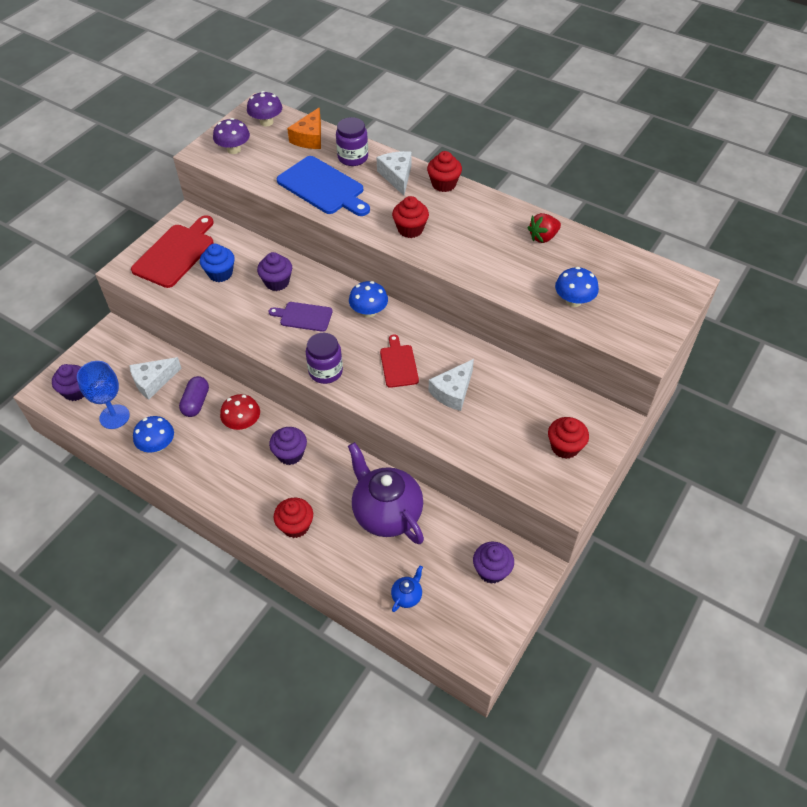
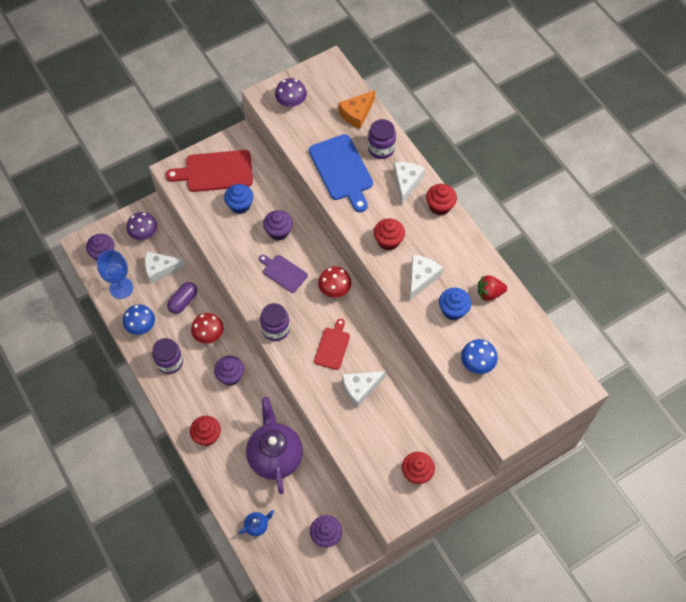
camera: 25 degrees right, 10 degrees up
red cutting board [131,215,214,288] -> red cutting board turned 150 degrees counterclockwise [166,150,253,192]
purple mushroom [247,91,282,126] -> purple mushroom moved to [126,212,157,240]
blue mushroom [349,281,388,318] -> red mushroom [318,267,351,298]
none -> purple jar [152,338,183,374]
none -> white cheese [410,255,443,300]
none -> blue cupcake [439,288,471,320]

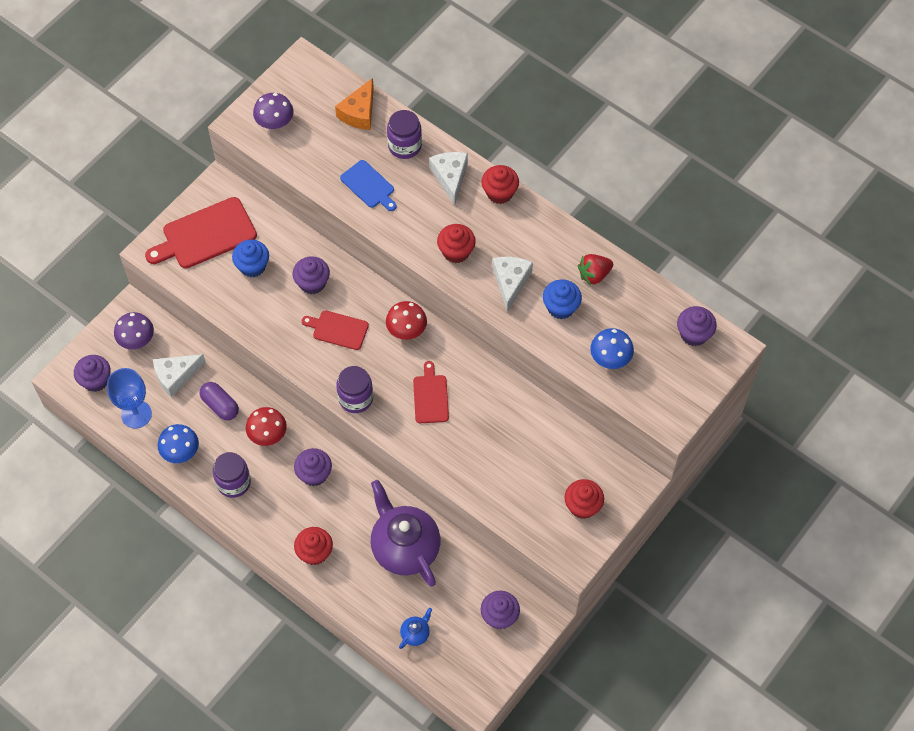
camera: 20 degrees left, 0 degrees up
purple capsule [167,282,197,314] -> purple capsule turned 60 degrees counterclockwise [200,382,239,420]
purple cutting board [259,255,308,293] -> red cutting board [302,310,369,350]
blue cutting board [309,134,373,212] -> blue cutting board [340,160,397,211], size x0.58
white cheese [342,371,386,408] -> none
none -> purple cupcake [677,306,717,346]

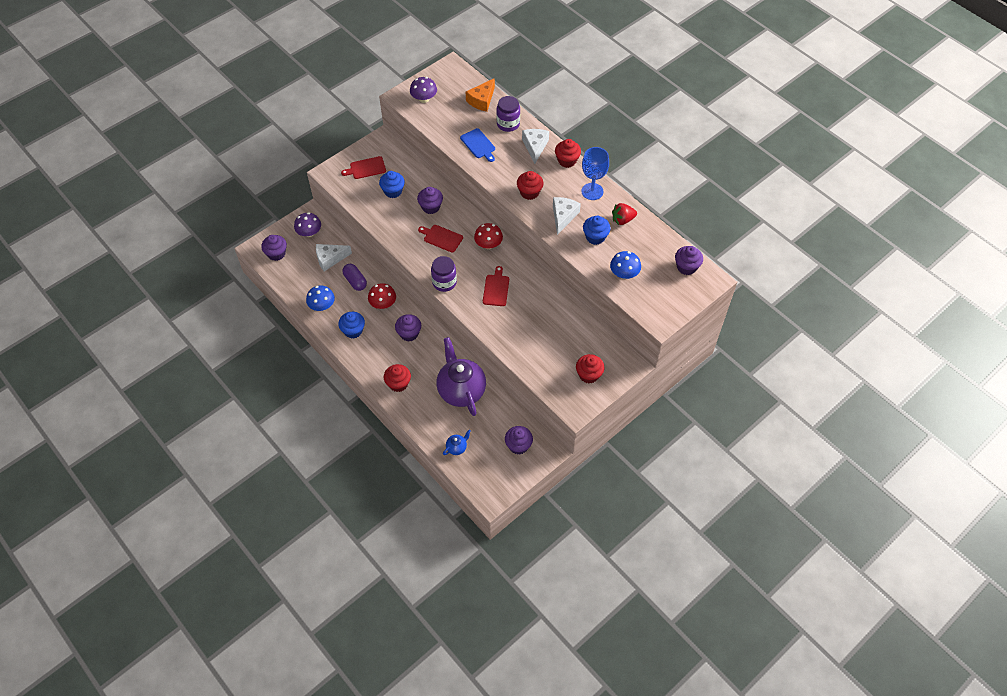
camera: 10 degrees right, 5 degrees down
blue goblet [107,368,152,429] -> blue goblet moved to [581,147,609,200]
red cutting board [145,197,257,268] -> red cutting board [341,156,386,179], size x0.58
purple jar [213,452,251,498] -> blue cupcake [338,312,365,338]

